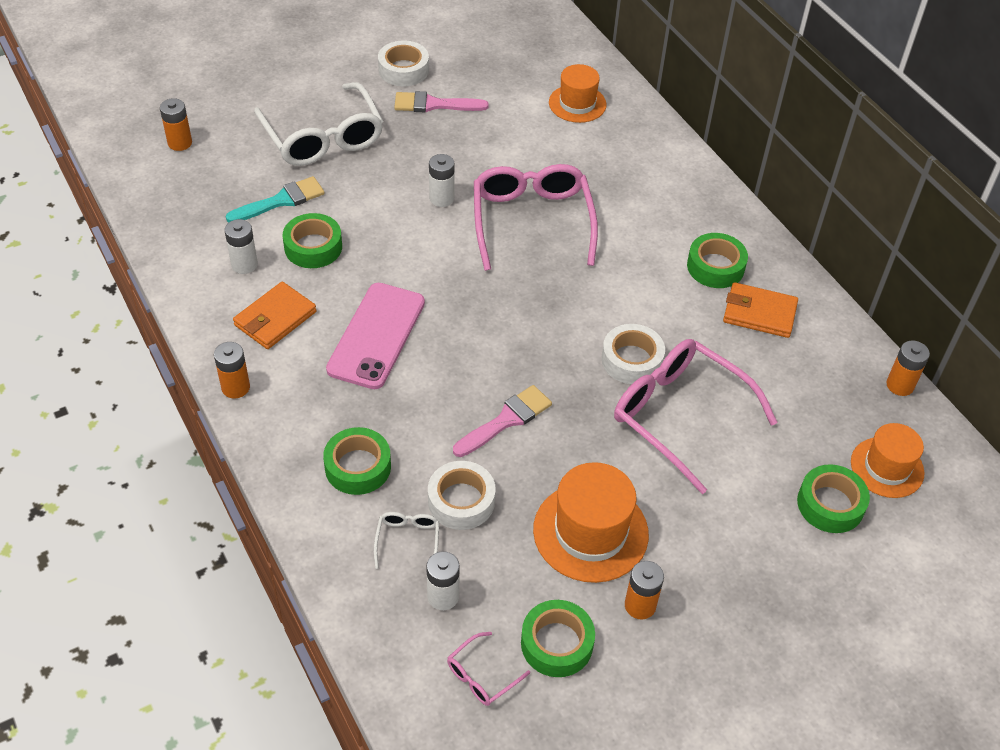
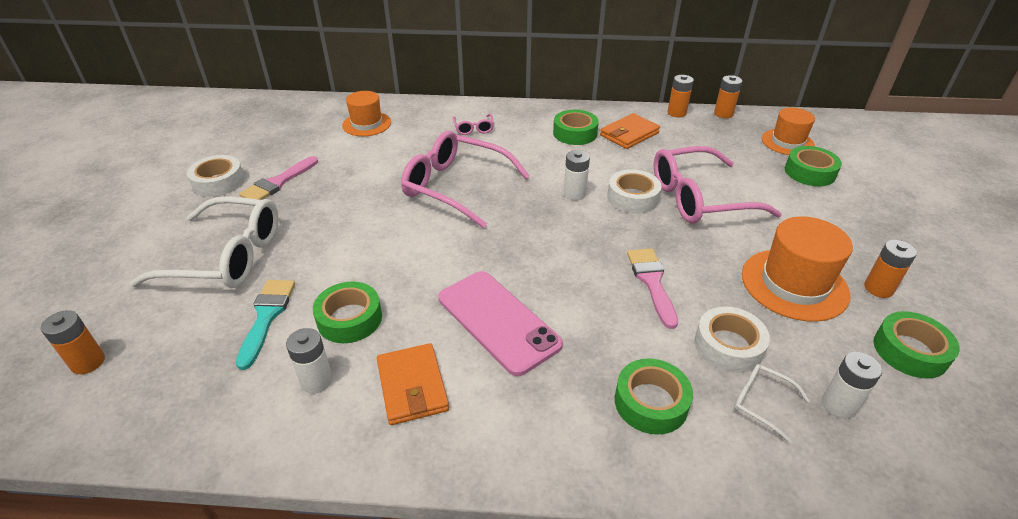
camera: 55 degrees left, 10 degrees down
orange battery [214,342,250,398] -> orange battery moved to [667,75,694,118]
white battery [429,154,455,207] -> white battery moved to [564,150,590,200]
pink glasses [447,632,530,706] -> pink glasses moved to [452,113,494,135]

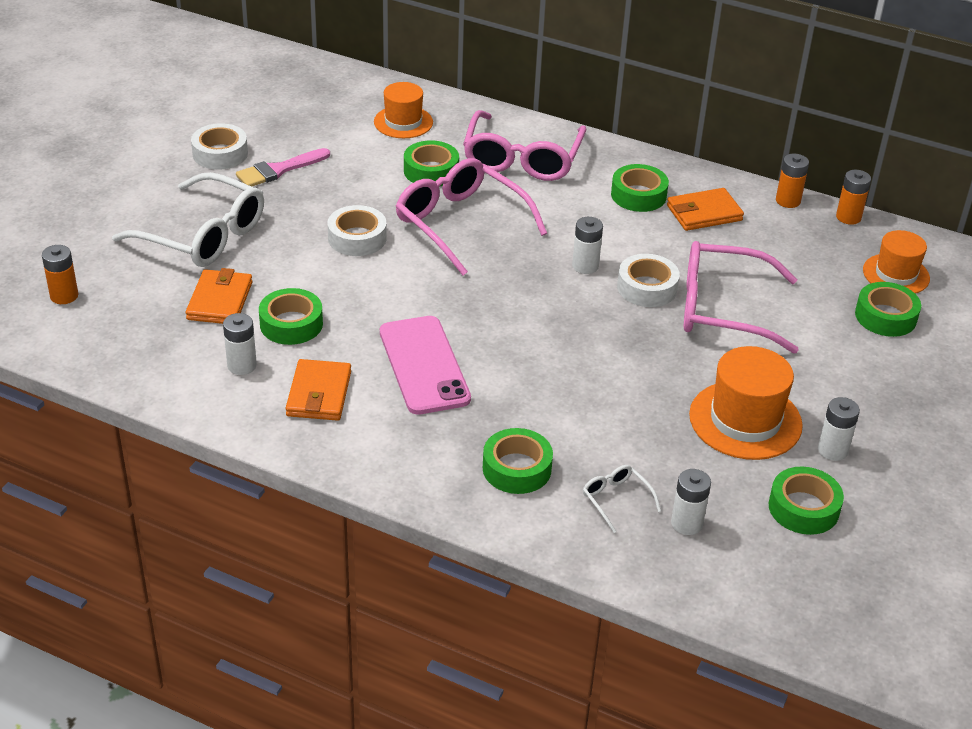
camera: 20 degrees right, 0 degrees up
turquoise brush [236,280,295,370] -> orange wallet [186,268,252,324]
pink glasses [452,113,494,135] -> pink glasses [463,110,586,181], size x2.31
pink brush [627,248,678,329] -> none
white tape [695,306,770,373] -> white tape moved to [327,205,387,256]
orange battery [864,240,917,298] -> white battery [818,397,860,461]
none -> green tape [404,140,459,187]

